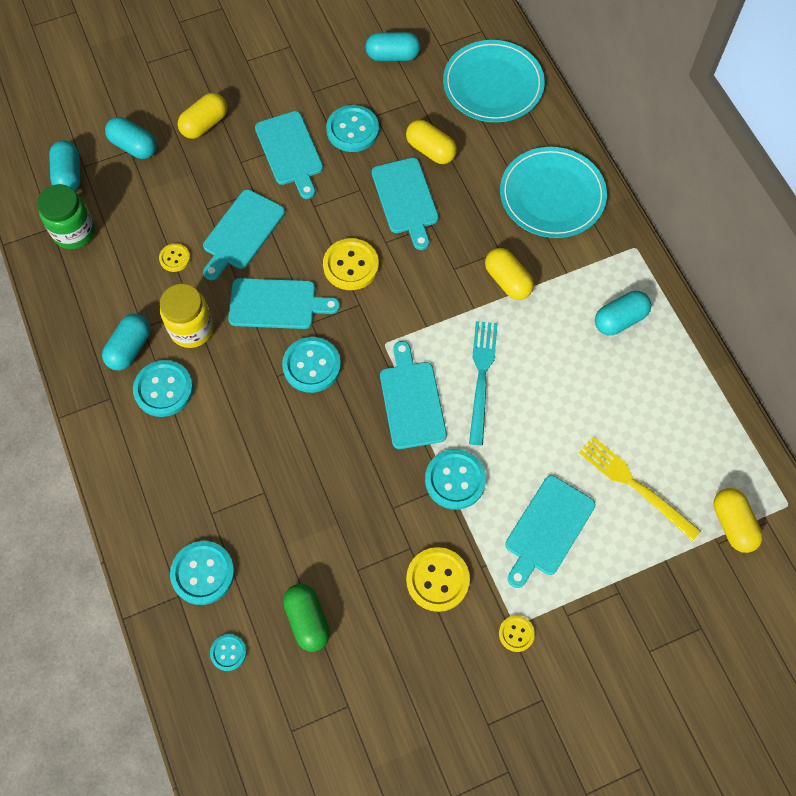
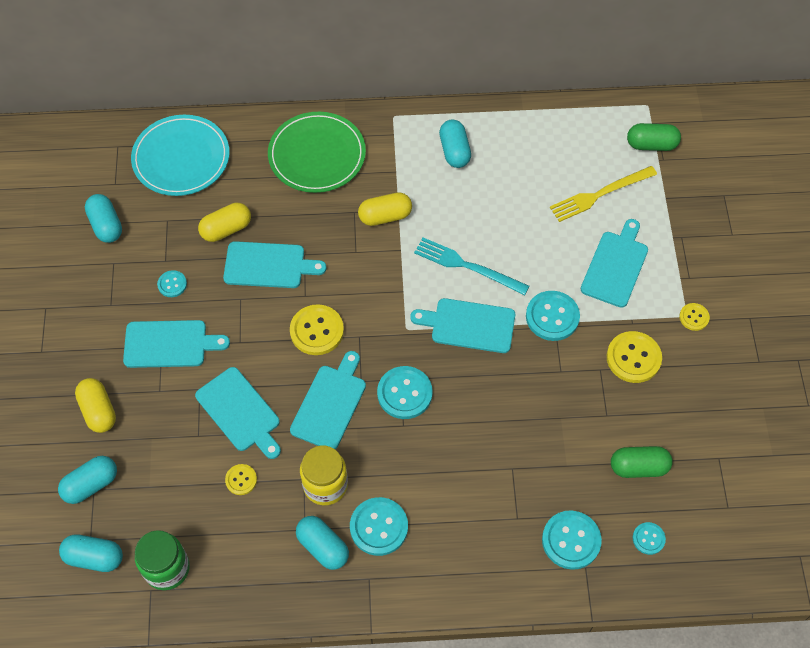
camera: 70 degrees left, 5 degrees down
turquoise button [326,105,379,152] -> turquoise button [157,270,187,297], size x0.55
turquoise capsule [366,32,420,61] -> turquoise capsule turned 45 degrees counterclockwise [85,194,122,243]
turquoise plate [500,147,607,238] -> green plate [268,112,366,193]
turquoise cutting board [505,475,596,588] -> turquoise cutting board turned 120 degrees counterclockwise [581,219,648,308]
yellow capsule [713,488,763,553] -> green capsule [627,123,681,151]

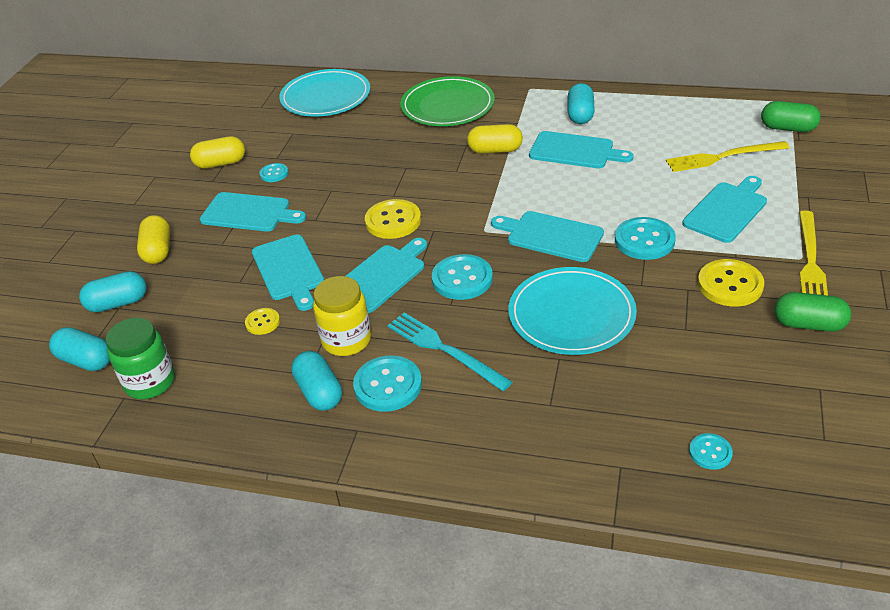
camera: 20 degrees right, 20 degrees down
turquoise capsule [85,194,122,243] -> none
yellow capsule [198,203,251,242] -> yellow capsule moved to [190,136,245,169]
turquoise cutting board [223,241,327,288] -> turquoise cutting board moved to [529,131,634,168]
turquoise fork [414,238,529,295] -> turquoise fork moved to [387,313,512,391]
turquoise button [542,510,602,570] -> none
green capsule [611,446,673,478] -> green capsule moved to [774,292,851,332]
yellow button [679,303,710,331] -> yellow fork [799,211,828,295]
none -> turquoise plate [508,267,637,355]

